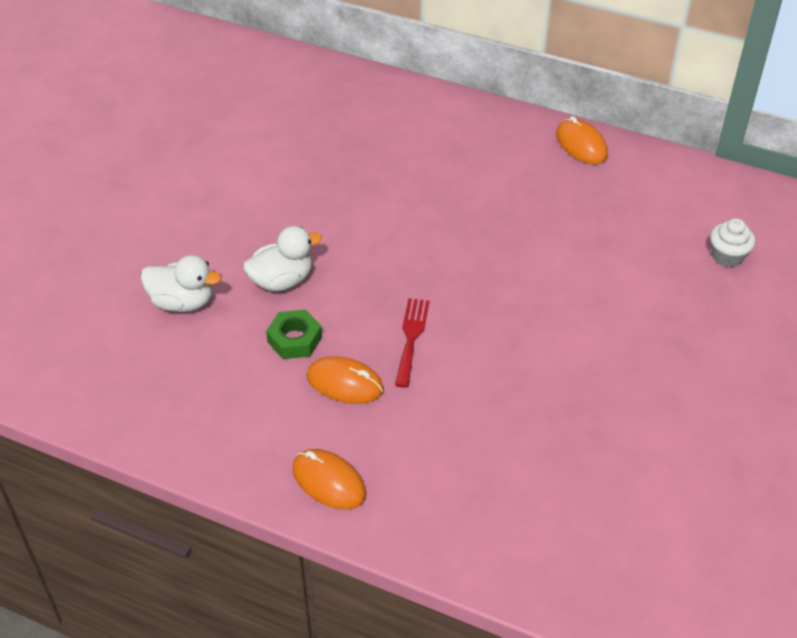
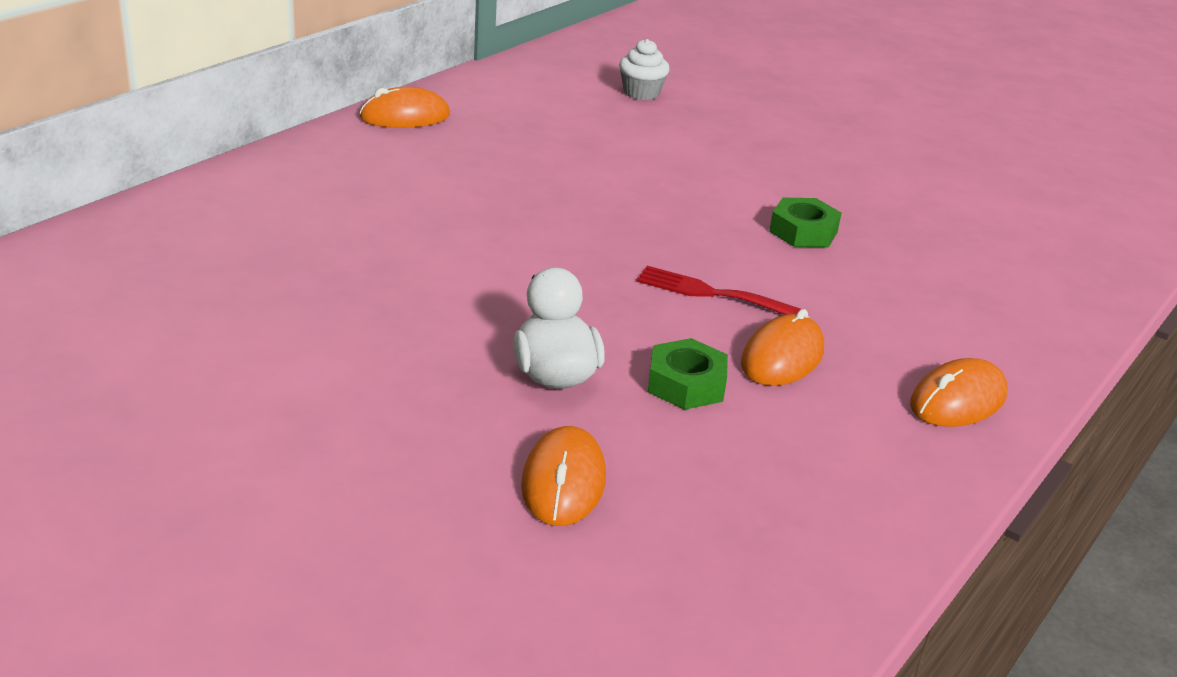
camera: 80 degrees left, 15 degrees down
white duck [141,255,221,312] -> orange mouse [521,426,606,526]
none -> green nut [769,198,842,247]

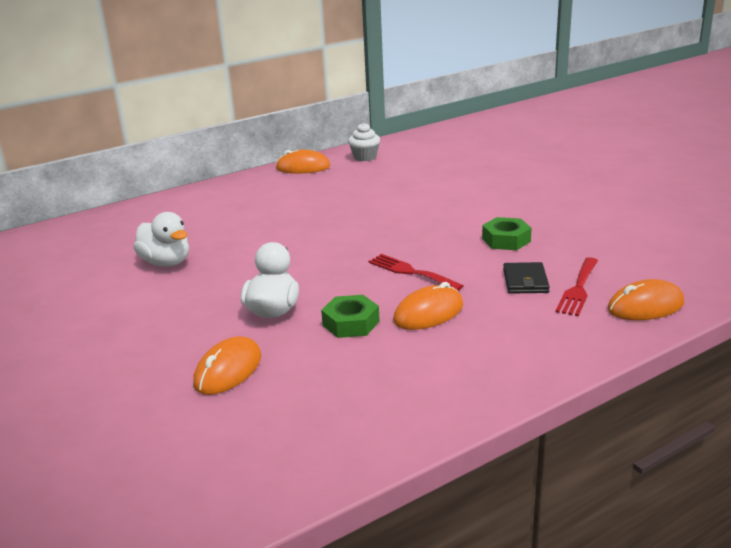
camera: 25 degrees right, 5 degrees down
white cupcake [619,39,670,100] -> white cupcake moved to [348,123,380,161]
orange mouse [910,358,1008,427] -> orange mouse moved to [608,279,684,320]
none -> white duck [133,212,189,267]
none -> black wallet [503,262,550,294]
none -> red fork [556,257,598,316]

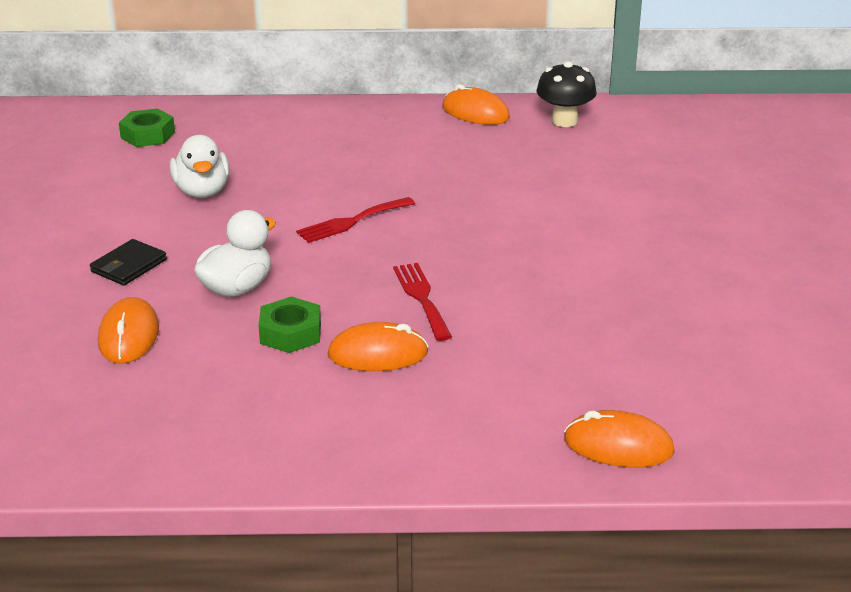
camera: 30 degrees right, 5 degrees up
orange mouse [193,336,261,395] -> orange mouse turned 60 degrees counterclockwise [98,297,159,364]
white cupcake [348,123,380,161] -> black mushroom [537,61,597,127]
green nut [482,217,532,250] -> green nut moved to [119,109,175,147]
black wallet [503,262,550,294] -> black wallet moved to [90,239,167,286]
red fork [556,257,598,316] -> red fork moved to [296,197,415,243]

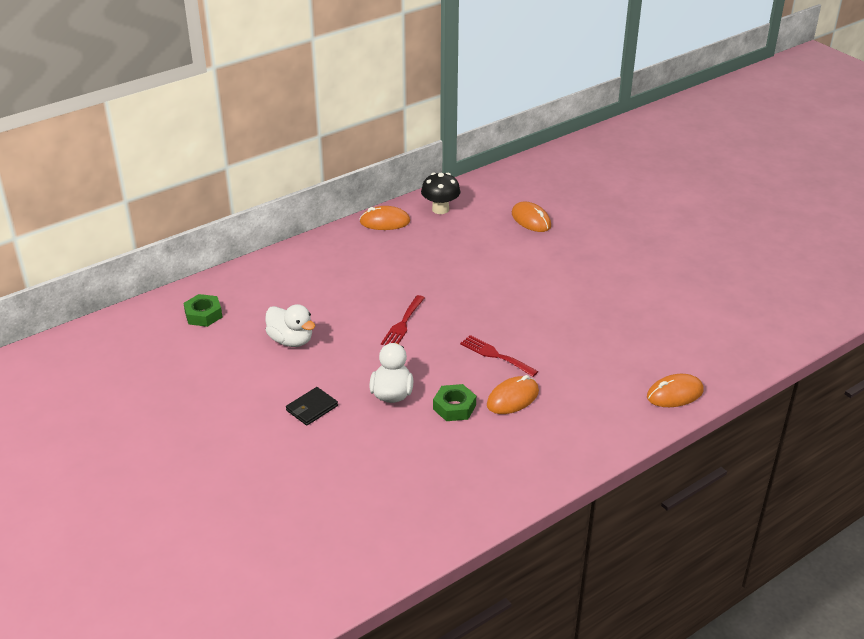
camera: 35 degrees left, 5 degrees up
black wallet [90,239,167,286] -> black wallet turned 45 degrees clockwise [286,387,338,426]
orange mouse [98,297,159,364] -> orange mouse moved to [512,201,551,232]

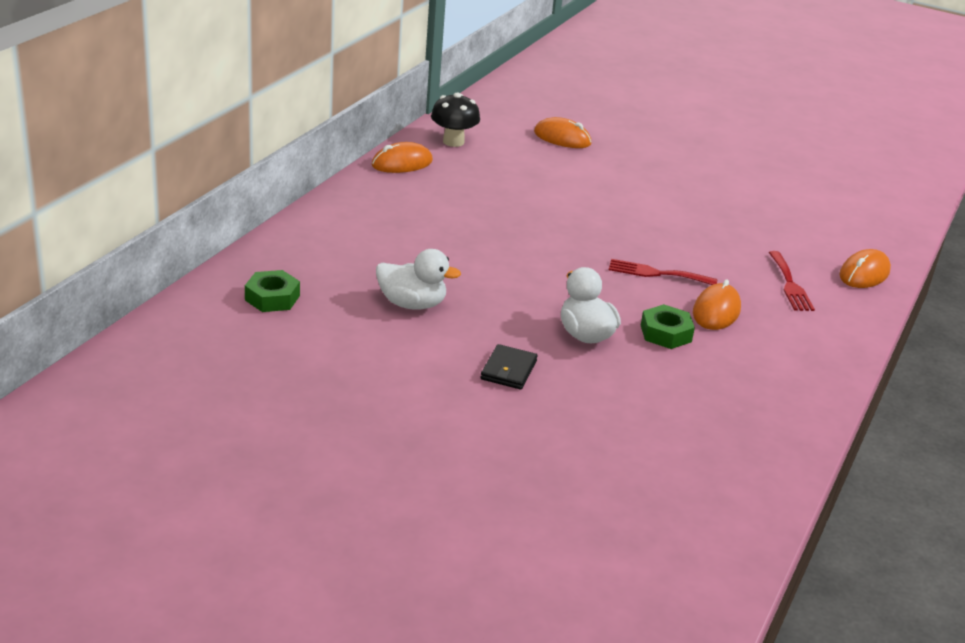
camera: 30 degrees left, 5 degrees down
red fork [381,295,425,345] -> red fork moved to [769,251,815,311]

